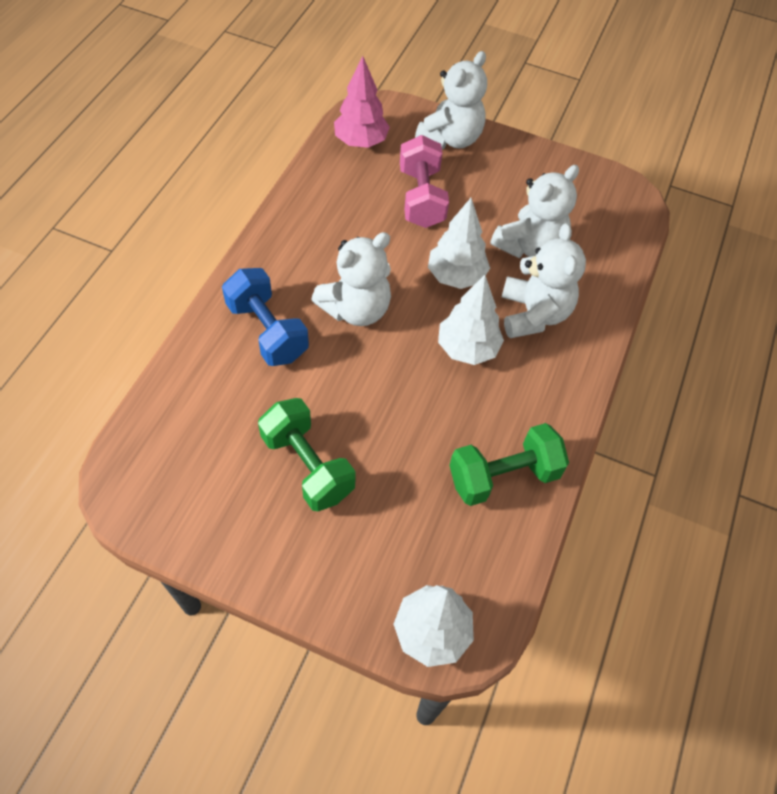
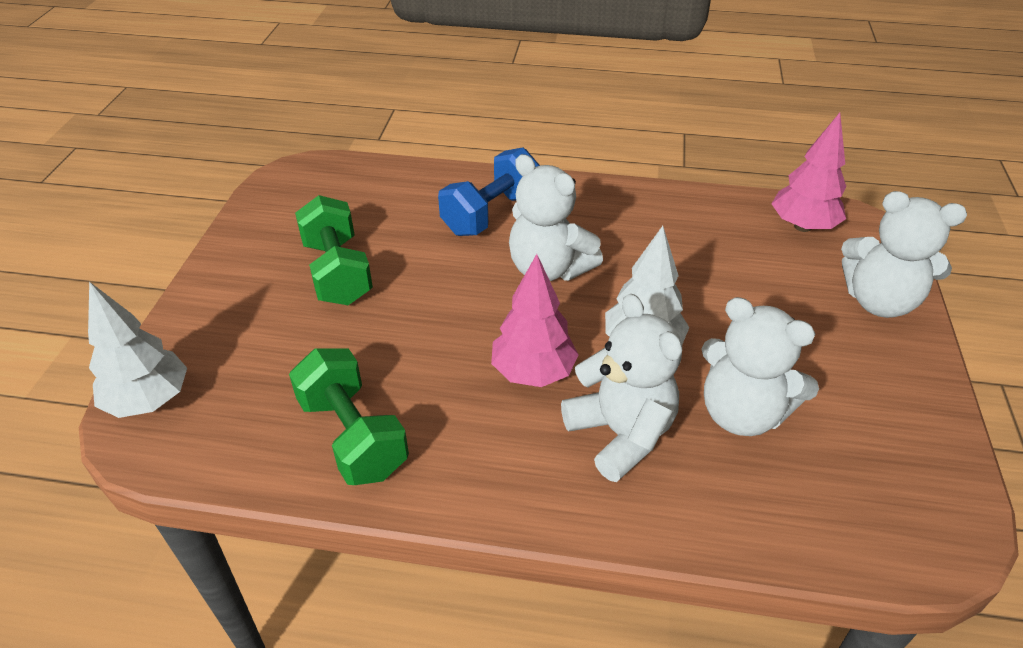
camera: 80 degrees right, 15 degrees down
green dumbbell [258,398,356,511] -> green dumbbell turned 60 degrees counterclockwise [295,195,373,305]
pink dumbbell [400,135,449,228] -> none
white tree [438,275,504,365] -> pink tree [491,254,579,387]
white teddy bear [502,223,586,338] -> white teddy bear turned 105 degrees counterclockwise [561,294,682,482]

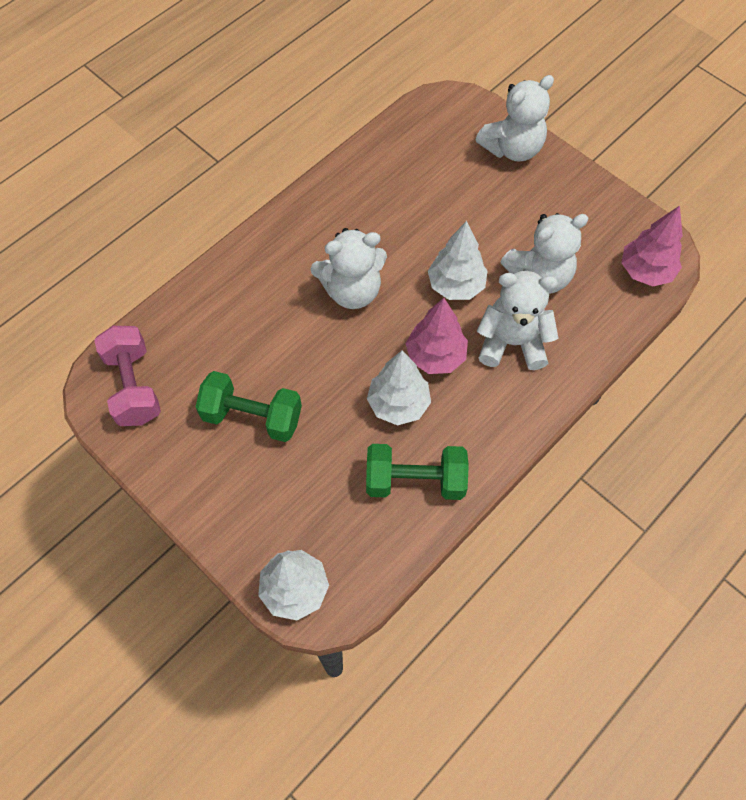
camera: 55 degrees left, 20 degrees up
blue dumbbell [438,147,540,236] -> none
pink tree [772,113,846,232] -> pink tree moved to [622,206,683,286]
none -> pink dumbbell [94,326,161,426]
none -> white tree [367,350,431,425]

